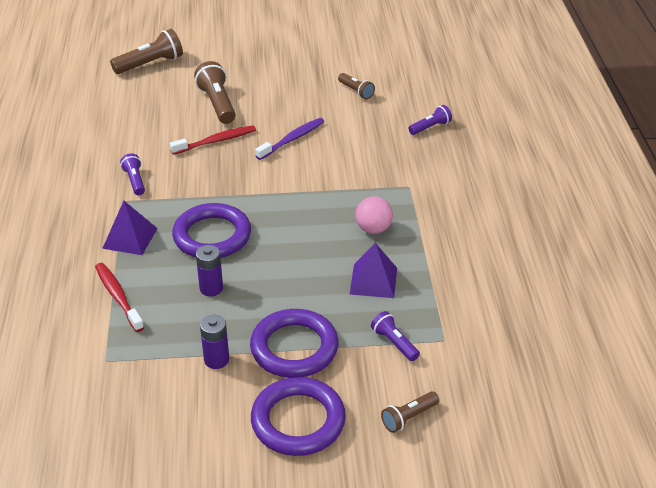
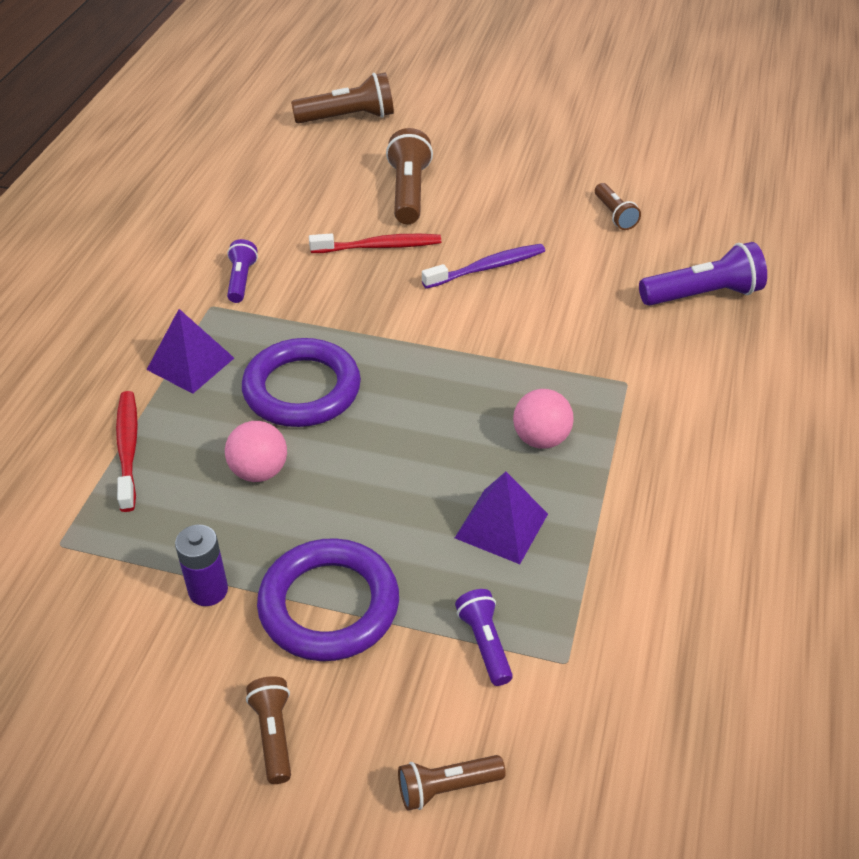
camera: 20 degrees right, 5 degrees up
purple battery [196,245,223,296] -> pink ball [225,421,287,482]
purple ring [251,377,346,456] -> brown flashlight [246,676,291,784]
purple flashlight [409,105,452,135] -> purple flashlight [639,242,767,306], size x1.71

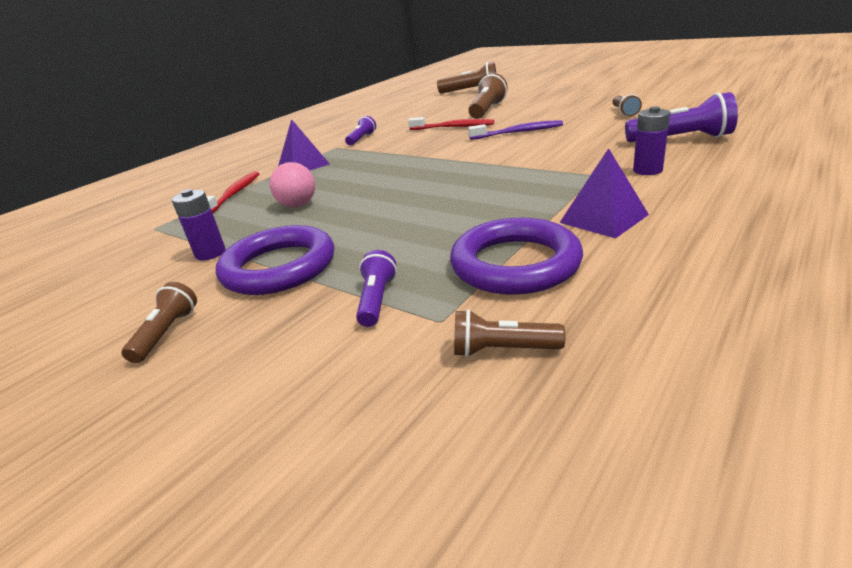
camera: 25 degrees right, 15 degrees down
purple ring [242,338,361,427] -> purple ring moved to [450,218,583,295]
brown flashlight [398,755,506,811] -> brown flashlight moved to [454,309,566,357]
purple pyramid [455,472,548,564] -> purple pyramid moved to [560,148,649,238]
pink ball [513,389,574,449] -> none
none -> purple battery [633,107,670,175]

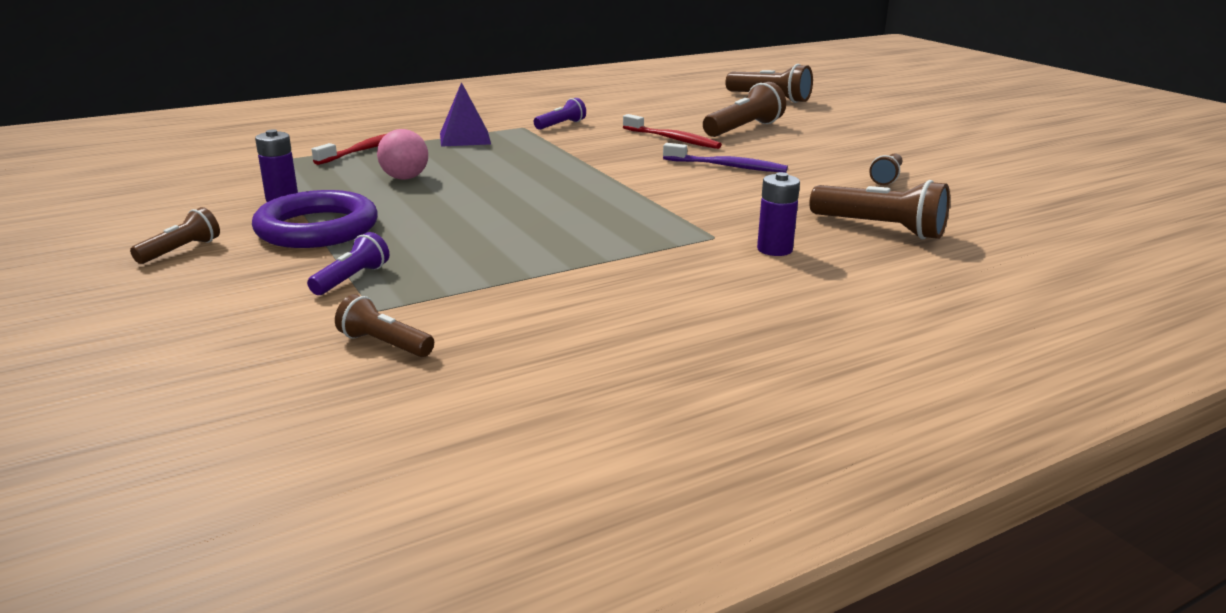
camera: 20 degrees right, 5 degrees down
purple ring [450,218,583,295] -> none
purple pyramid [560,148,649,238] -> none
purple flashlight [625,92,738,142] -> brown flashlight [810,180,950,239]

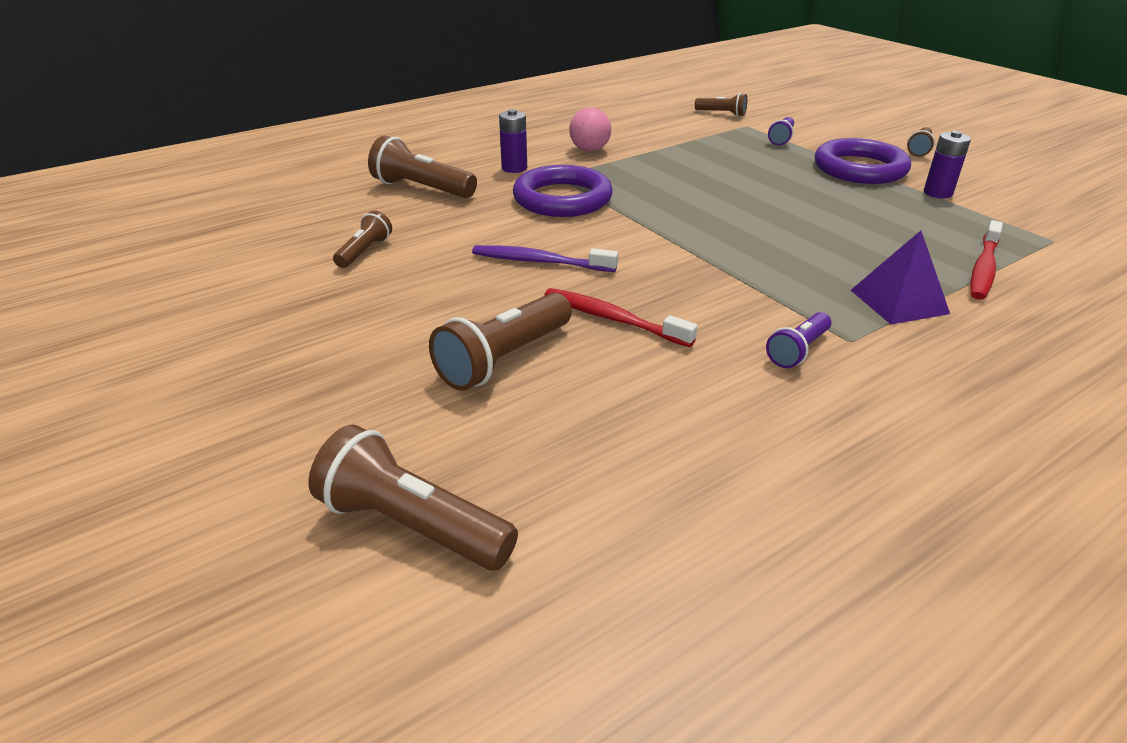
camera: 175 degrees right, 10 degrees up
pink ball [377,129,428,180] -> pink ball moved to [569,107,611,151]
none -> purple ring [513,165,613,217]

